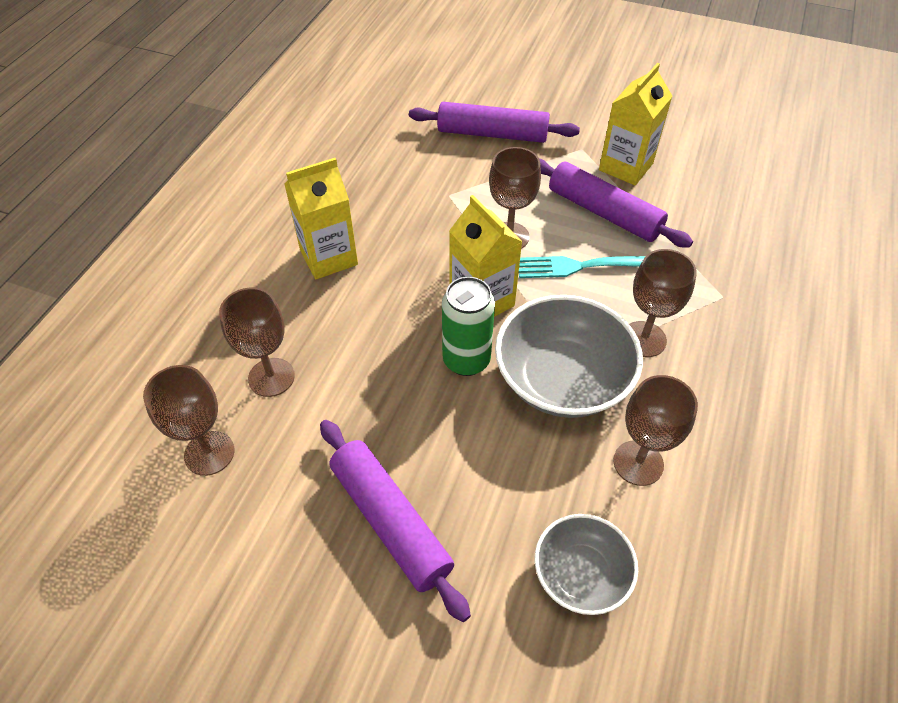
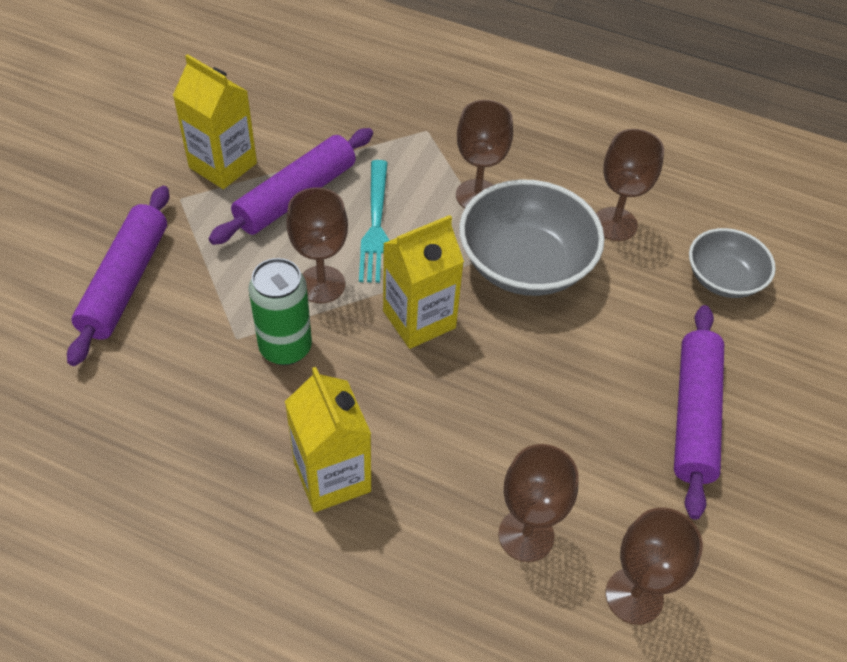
camera: 90 degrees left, 0 degrees up
purple rolling pin [320,420,471,622] -> purple rolling pin turned 45 degrees counterclockwise [674,305,724,520]
green can [442,277,495,376] -> green can moved to [249,258,312,365]

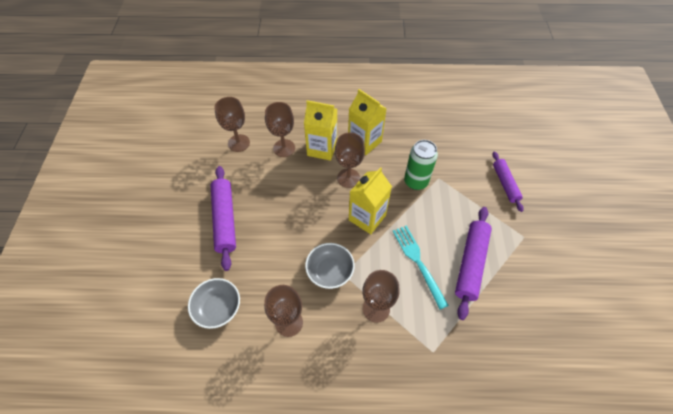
camera: 160 degrees right, 5 degrees up
purple rolling pin [67,186,169,366] -> purple rolling pin [492,152,524,212], size x0.64
yellow carton [173,54,257,189] -> yellow carton moved to [304,100,337,161]
brown goblet [286,187,348,303] -> brown goblet moved to [335,133,365,188]
grey bowl [459,179,605,296] -> grey bowl [305,243,355,289], size x0.60

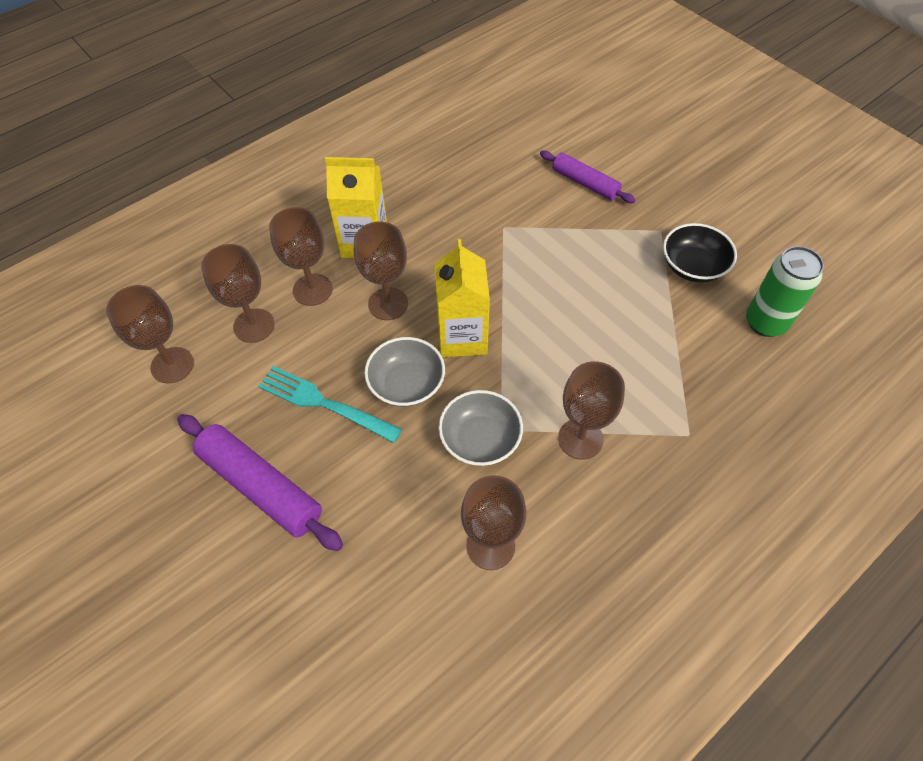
camera: 40 degrees left, 0 degrees up
grey bowl [188,278,240,329] -> grey bowl moved to [364,337,445,407]
yellow carton [304,100,337,161] -> brown goblet [269,207,332,306]
turquoise fork [393,225,449,310] -> turquoise fork moved to [258,366,402,443]
green can [404,140,438,190] -> green can moved to [746,246,824,337]
purple rolling pin [455,207,492,320] -> none
none -> black bowl [663,223,737,283]

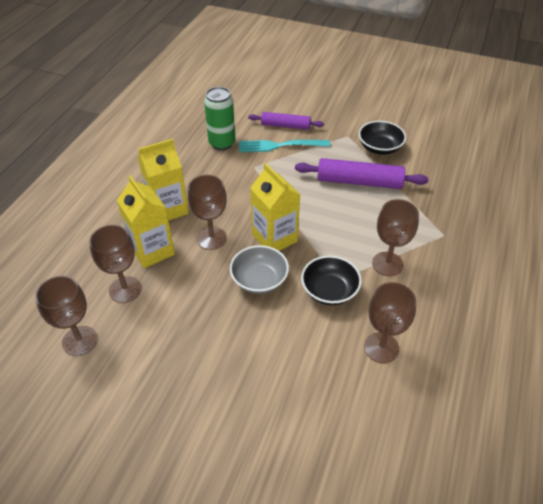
camera: 30 degrees left, 10 degrees down
purple rolling pin [177,414,343,551] -> purple rolling pin moved to [295,158,429,189]
turquoise fork [258,366,402,443] -> turquoise fork moved to [239,140,330,152]
brown goblet [269,207,332,306] -> yellow carton [117,175,175,268]
grey bowl [438,390,523,466] -> black bowl [301,256,362,305]
green can [746,246,824,337] -> green can moved to [204,87,235,150]

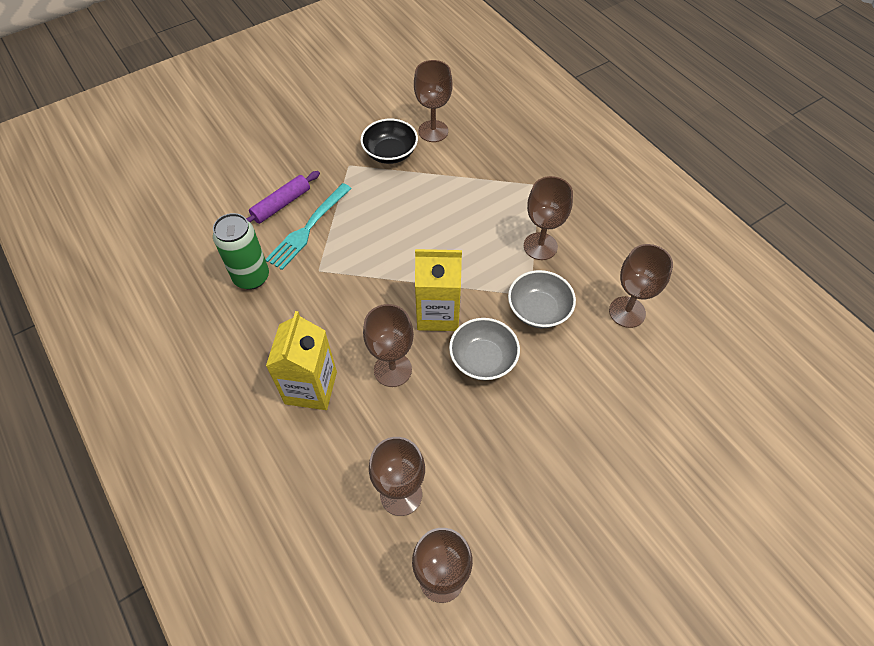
camera: 55 degrees left, 10 degrees up
yellow carton [117,175,175,268] -> none
purple rolling pin [295,158,429,189] -> none
black bowl [301,256,362,305] -> grey bowl [508,270,576,328]
none -> brown goblet [414,60,453,142]

